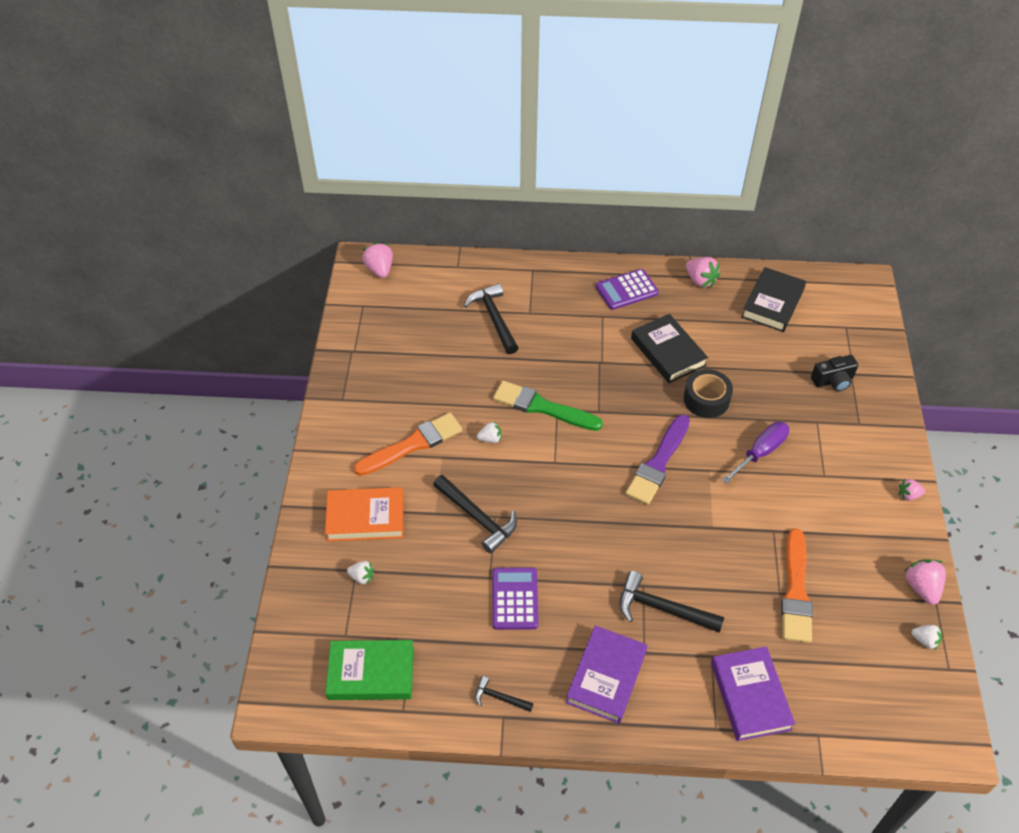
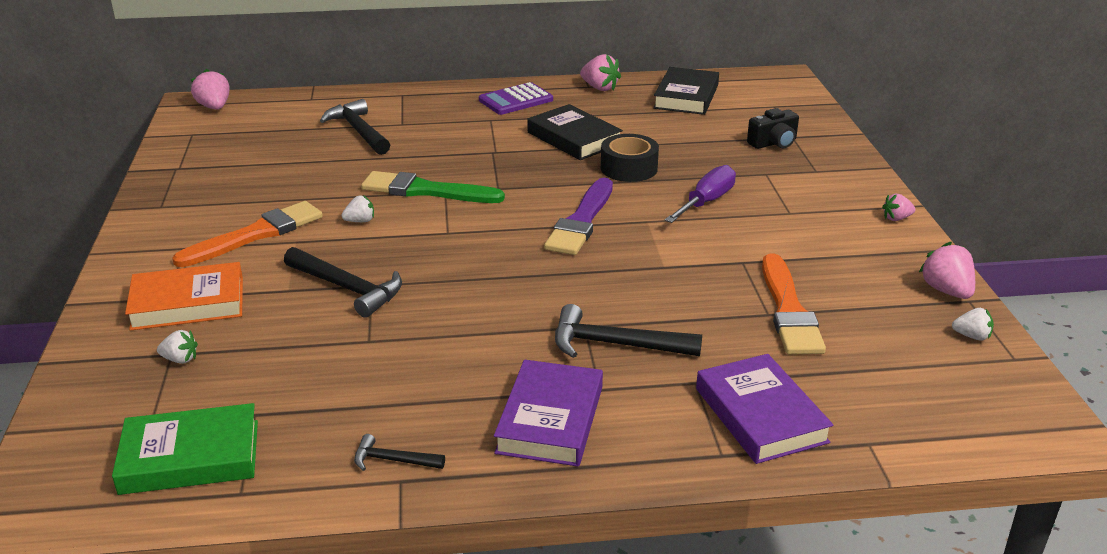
camera: 10 degrees left, 20 degrees down
purple calculator [492,567,538,630] -> none

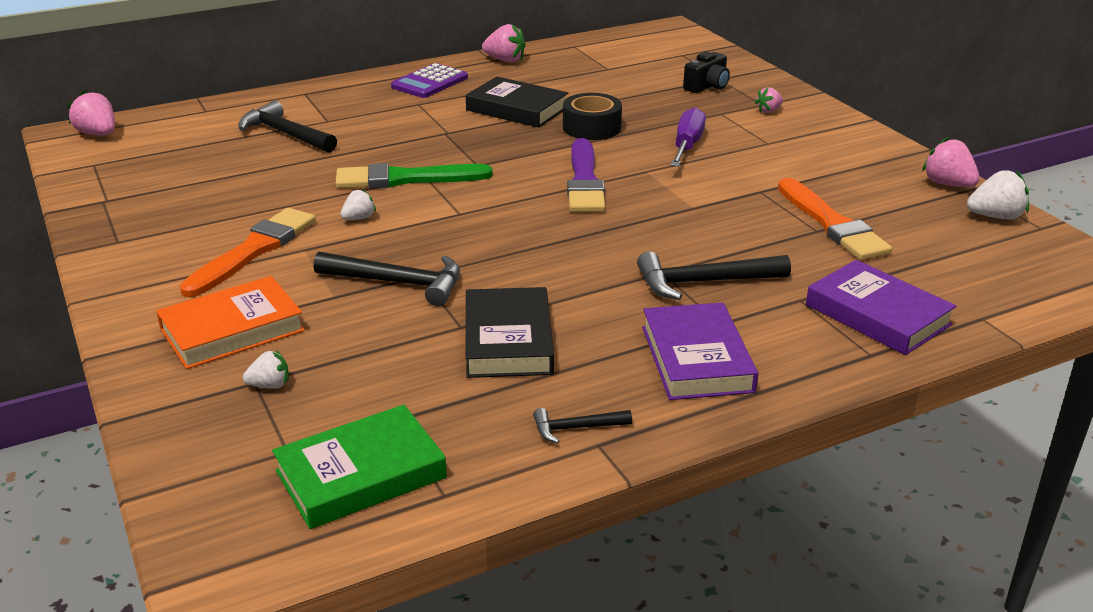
camera: 20 degrees left, 0 degrees up
black book [653,67,719,115] -> black book moved to [465,287,554,378]
pink strawberry [882,194,915,221] -> pink strawberry moved to [755,87,783,113]
white strawberry [952,308,994,341] -> white strawberry [967,170,1029,219], size x1.64

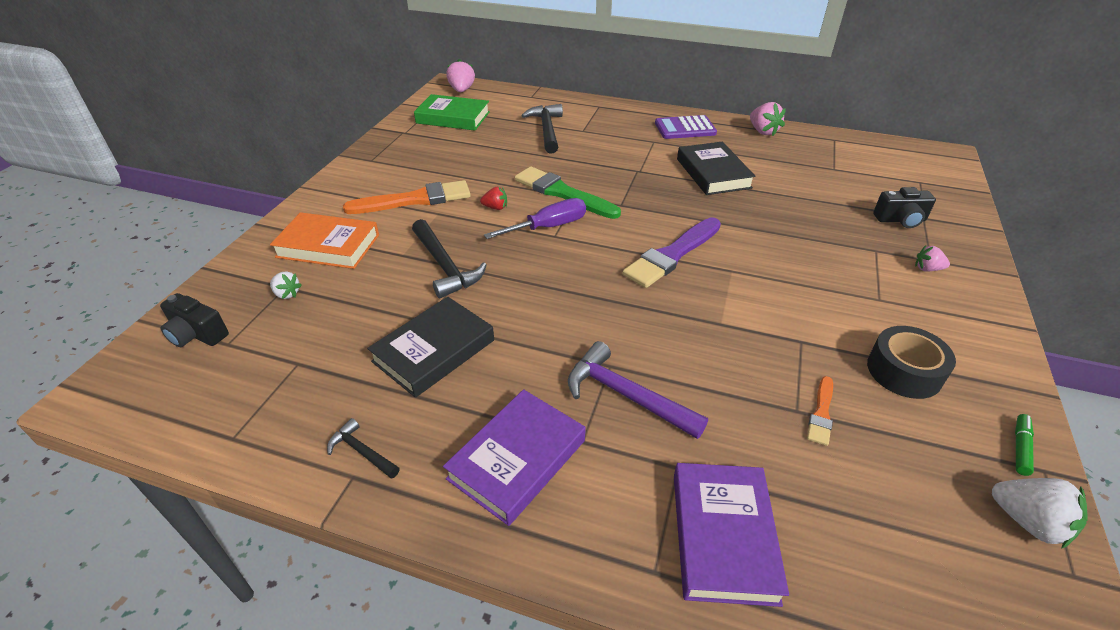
camera: 45 degrees right, 10 degrees up
green book [272,405,447,529] -> green book moved to [414,94,490,131]
white strawberry [340,189,376,220] -> red strawberry [480,187,507,210]
black tape [563,93,622,140] -> black tape moved to [867,326,956,399]
black hammer [637,252,791,300] -> purple hammer [568,341,708,439]
purple screwdriver [670,107,706,167] -> purple screwdriver moved to [484,198,586,239]
orange brush [778,178,892,260] -> orange brush [807,376,833,446], size x0.50
pink strawberry [922,137,980,187] -> green marker [1015,414,1034,476]
none -> black camera [160,293,229,347]

